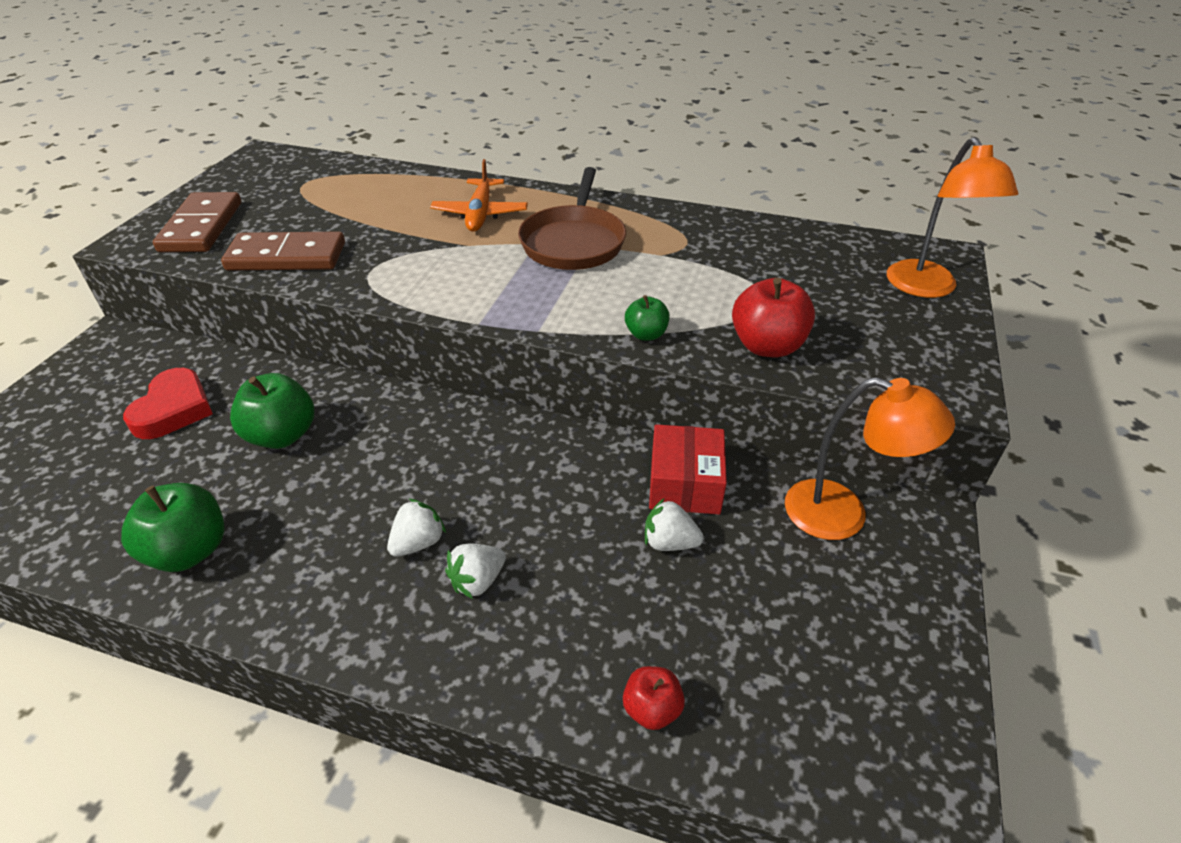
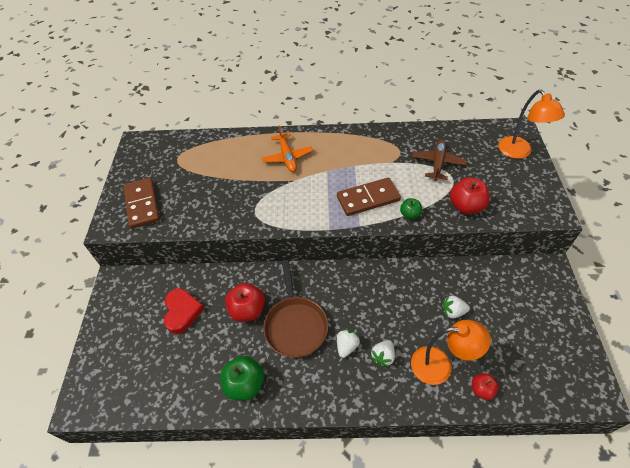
camera: 15 degrees left, 10 degrees up
brown domino [221,232,345,271] -> brown domino moved to [337,177,401,216]
green apple [230,373,314,449] -> red apple [225,283,265,322]
brown pan [518,167,626,270] -> brown pan moved to [263,260,328,358]
red box [649,424,727,515] -> none
orange lamp [785,377,955,540] -> orange lamp moved to [411,320,491,385]
none -> brown plane [412,139,467,181]

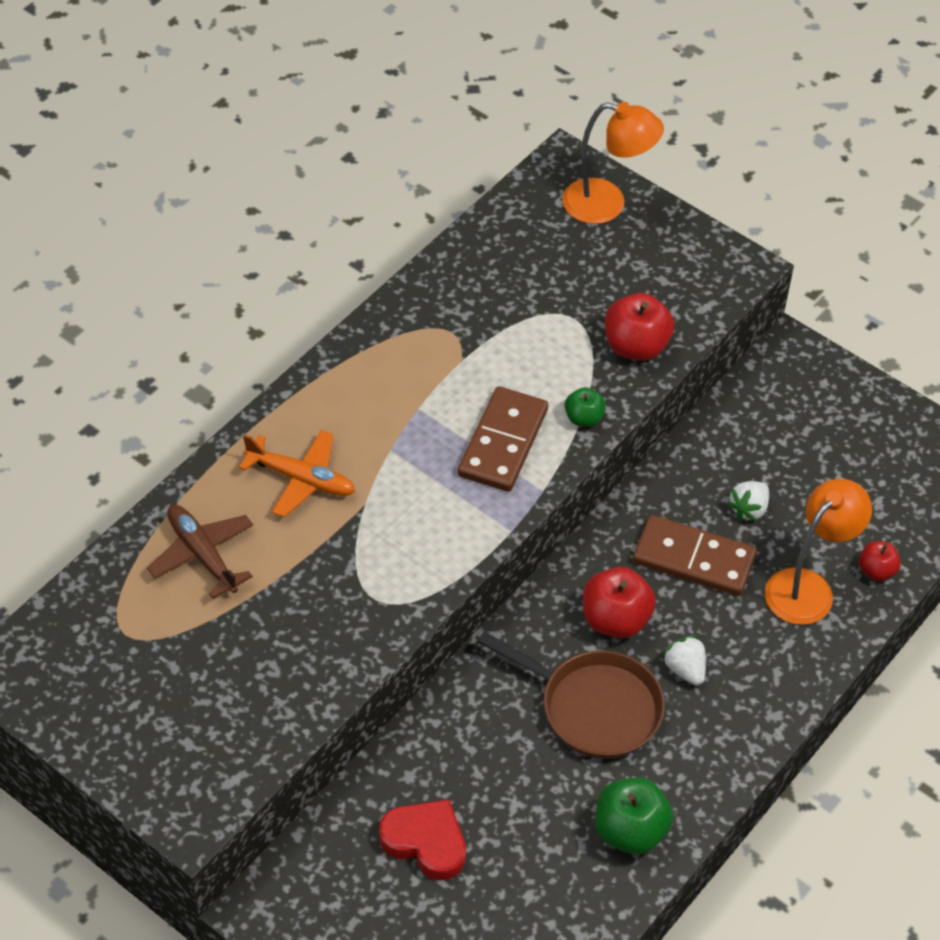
camera: 55 degrees left, 0 degrees up
brown domino [124,178,160,229] -> brown domino moved to [633,515,757,596]
red apple [225,283,265,322] -> red apple moved to [583,567,656,638]
white strawberry [370,340,395,367] -> none
brown plane [412,139,467,181] -> brown plane moved to [147,505,253,599]

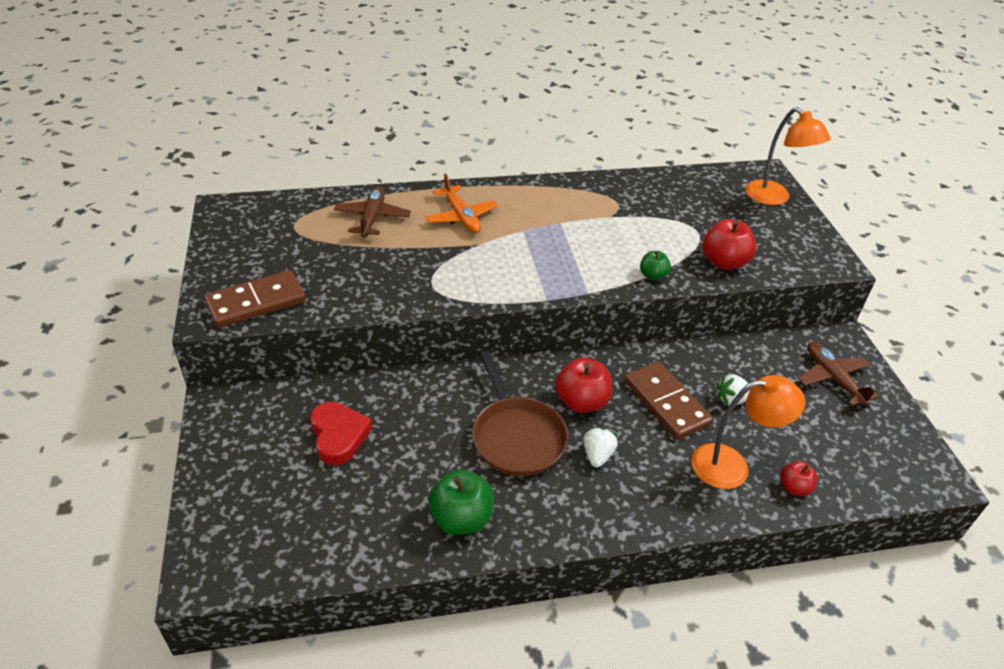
camera: 40 degrees right, 10 degrees down
brown domino [458,386,548,492] -> brown domino moved to [204,270,306,328]
none -> brown plane [798,342,879,406]

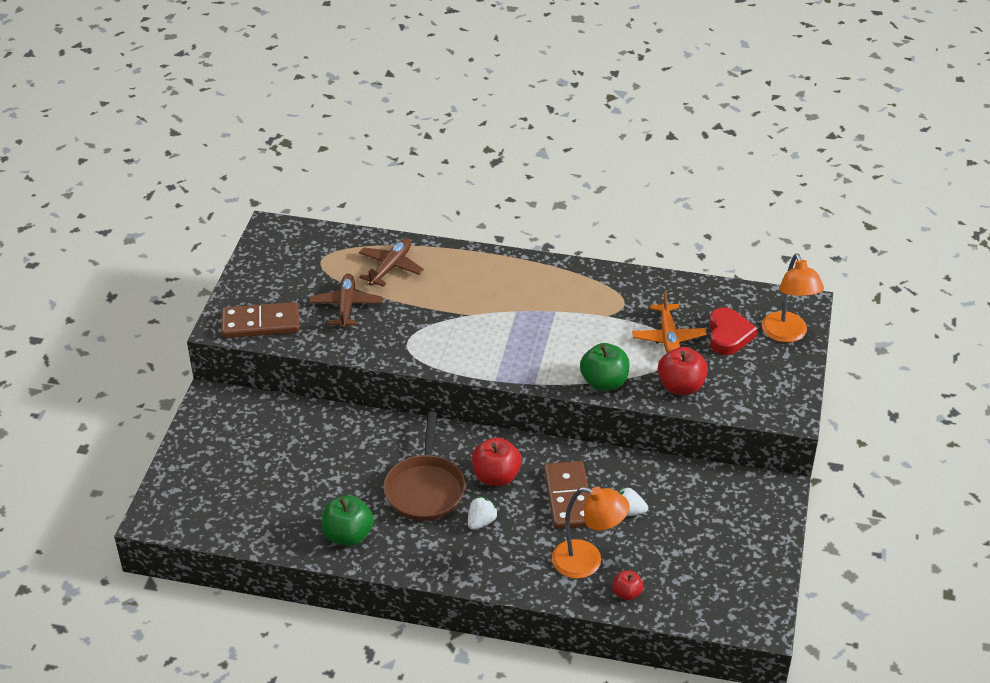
camera: 25 degrees right, 0 degrees up
red heart [310,401,372,465] -> red heart moved to [709,307,758,355]
orange plane [425,173,498,233] -> orange plane moved to [632,291,707,353]
green apple [640,251,671,281] -> green apple [580,343,630,391], size x1.74
brown plane [798,342,879,406] -> brown plane moved to [310,274,383,329]

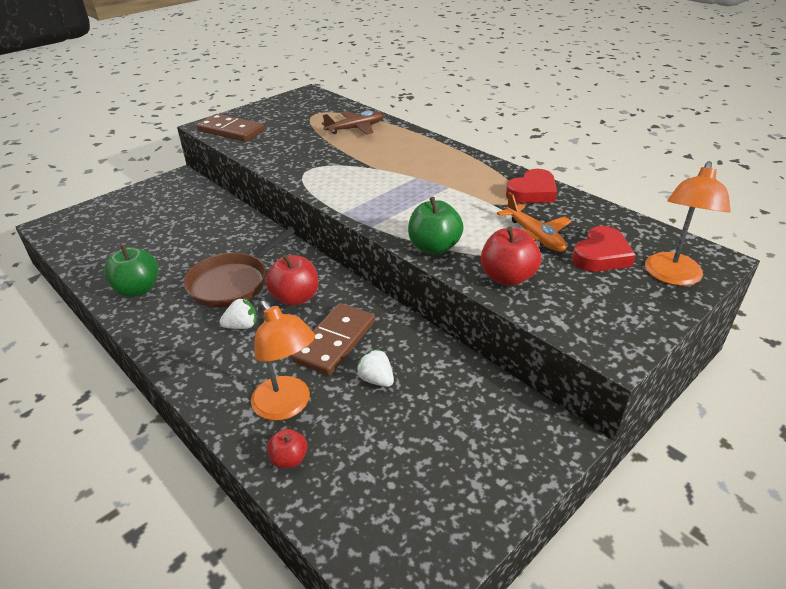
camera: 35 degrees right, 5 degrees down
brown plane [310,274,383,329] -> none
orange plane [632,291,707,353] -> orange plane turned 60 degrees counterclockwise [497,192,571,252]
none -> red heart [506,169,557,203]

